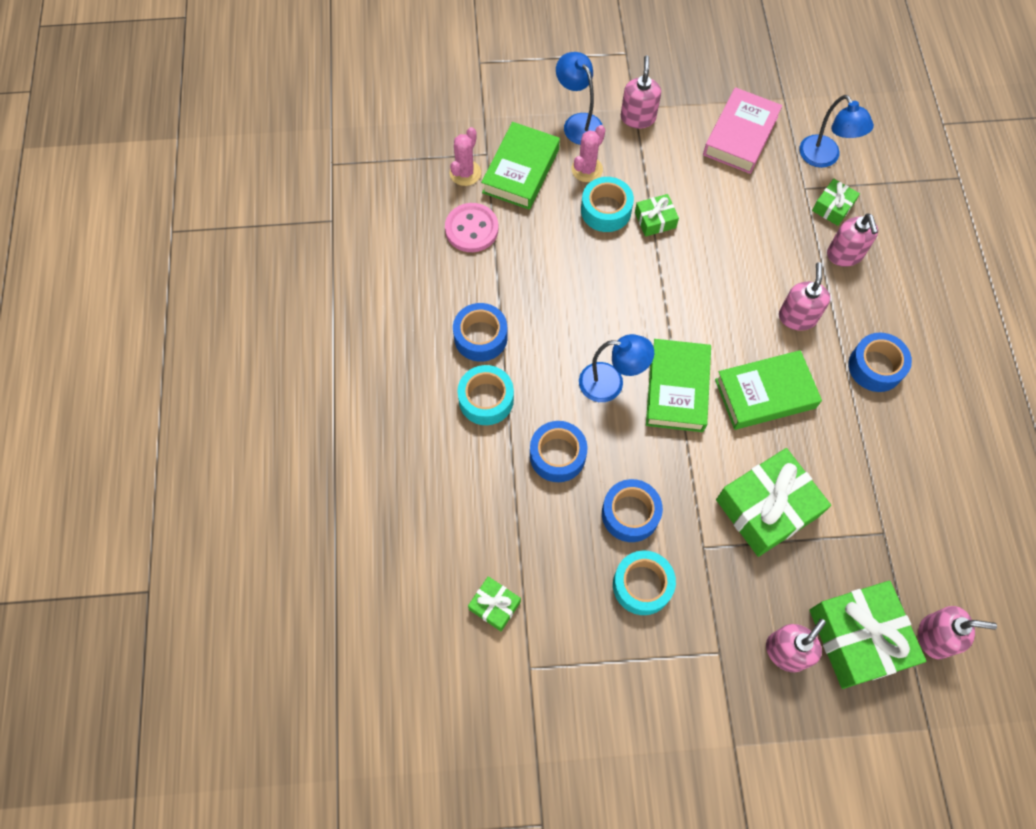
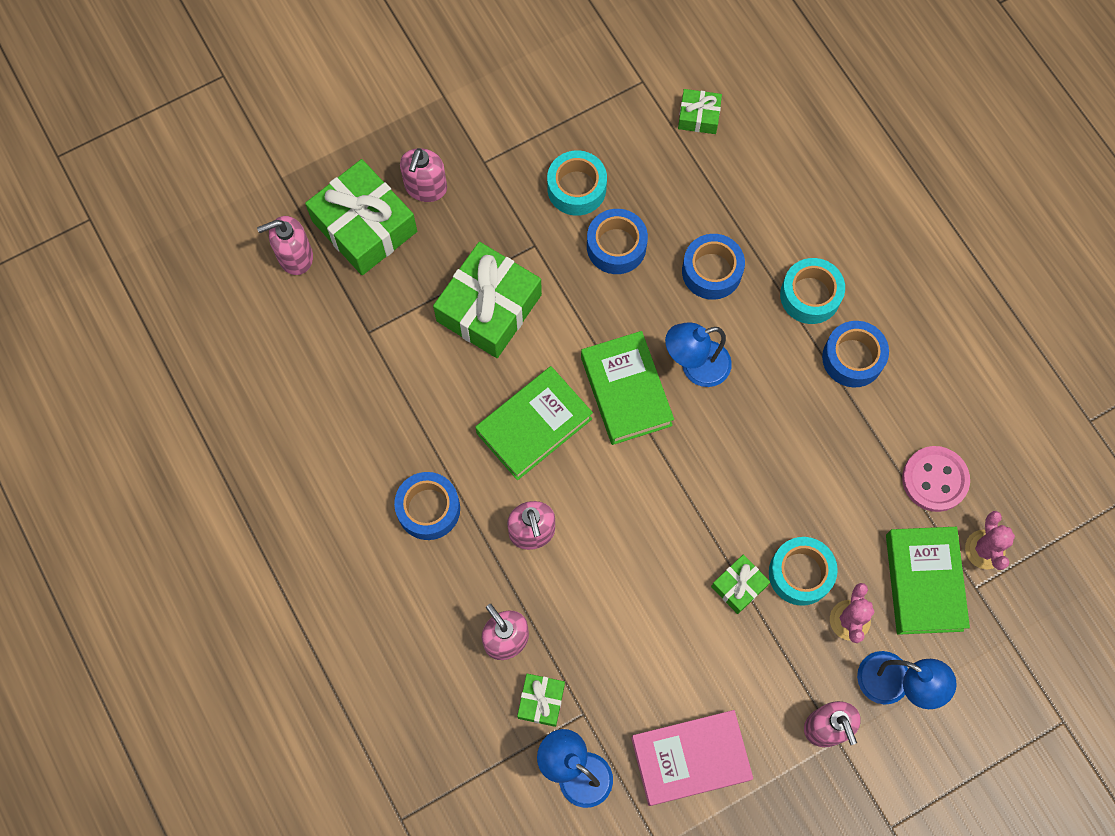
camera: 155 degrees right, 5 degrees up
pink book [703,87,782,174] -> pink book turned 75 degrees clockwise [631,710,753,806]

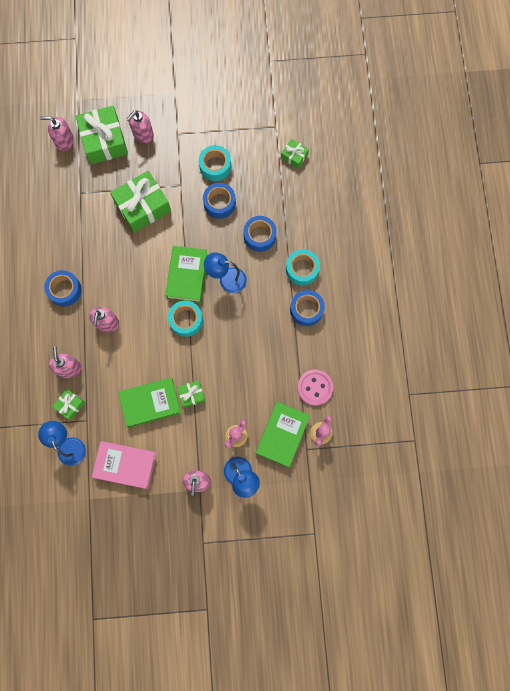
camera: 25 degrees right, 5 degrees up
green book [475,366,593,480] -> green book moved to [118,378,181,428]
turquoise tape [769,537,838,606] -> turquoise tape moved to [168,301,203,337]

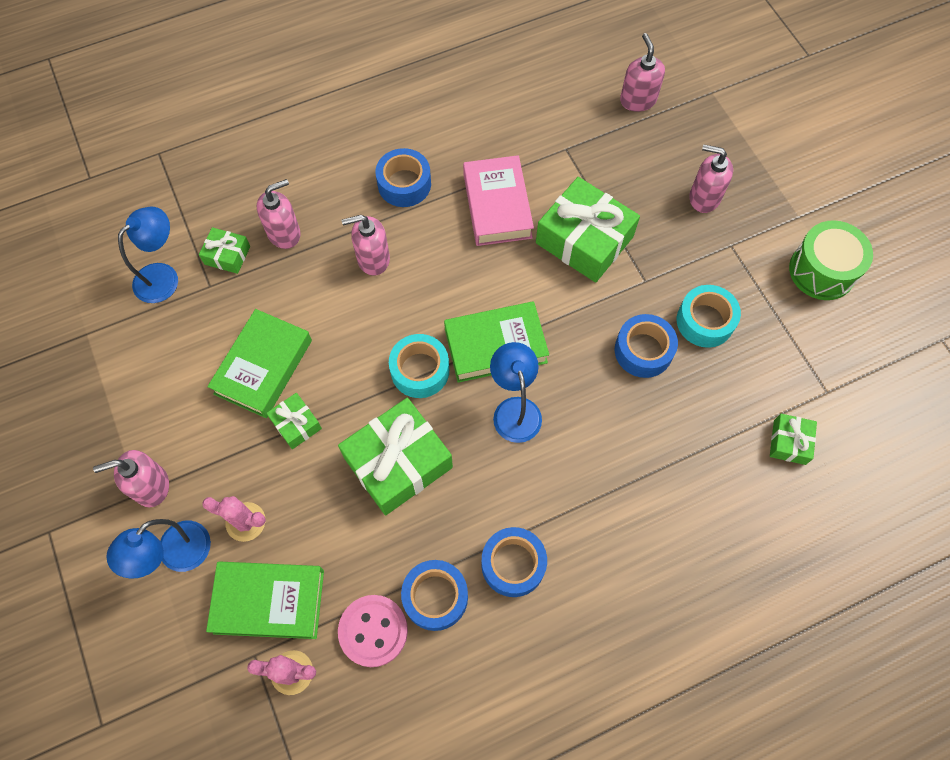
camera: 70 degrees right, 10 degrees down
green gift [75,106,128,164] -> green gift moved to [338,398,453,515]
pink book [92,441,156,489] -> pink book moved to [463,155,534,246]
green book [118,378,181,428] -> green book turned 60 degrees clockwise [207,309,312,418]
blue tape [243,216,277,252] -> blue tape moved to [401,560,468,631]
turquoise tape [286,249,320,286] -> none
none -> green drum [789,220,873,300]

